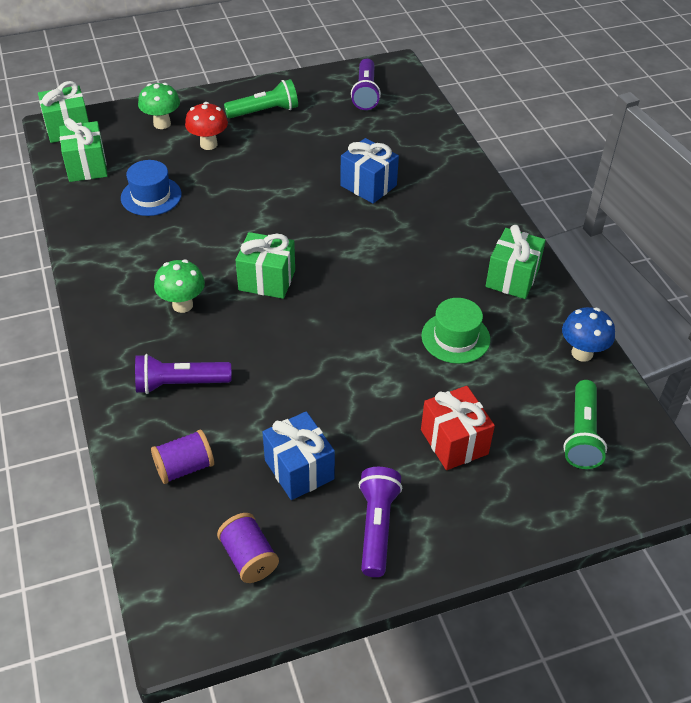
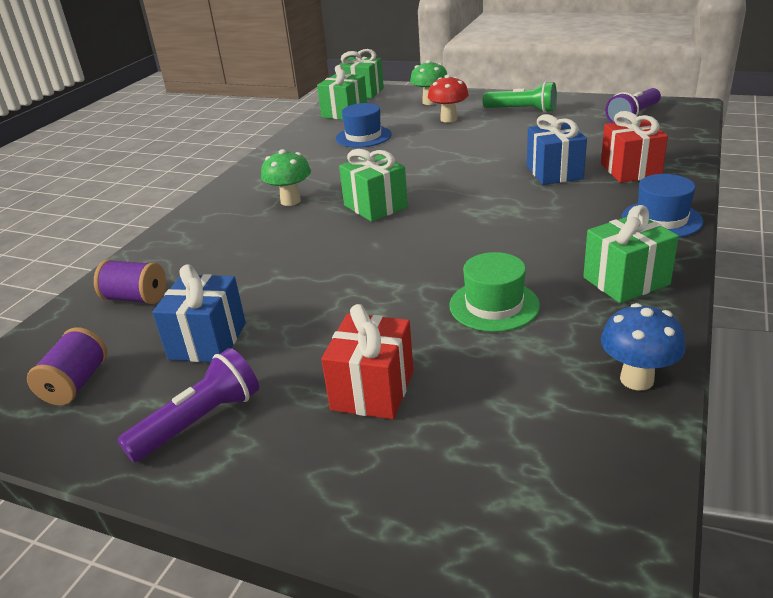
camera: 45 degrees right, 15 degrees down
purple flashlight [135,354,232,394] -> none
green flashlight [563,380,607,469] -> none
none -> red gift [601,111,668,183]
none -> blue hat [622,174,704,237]

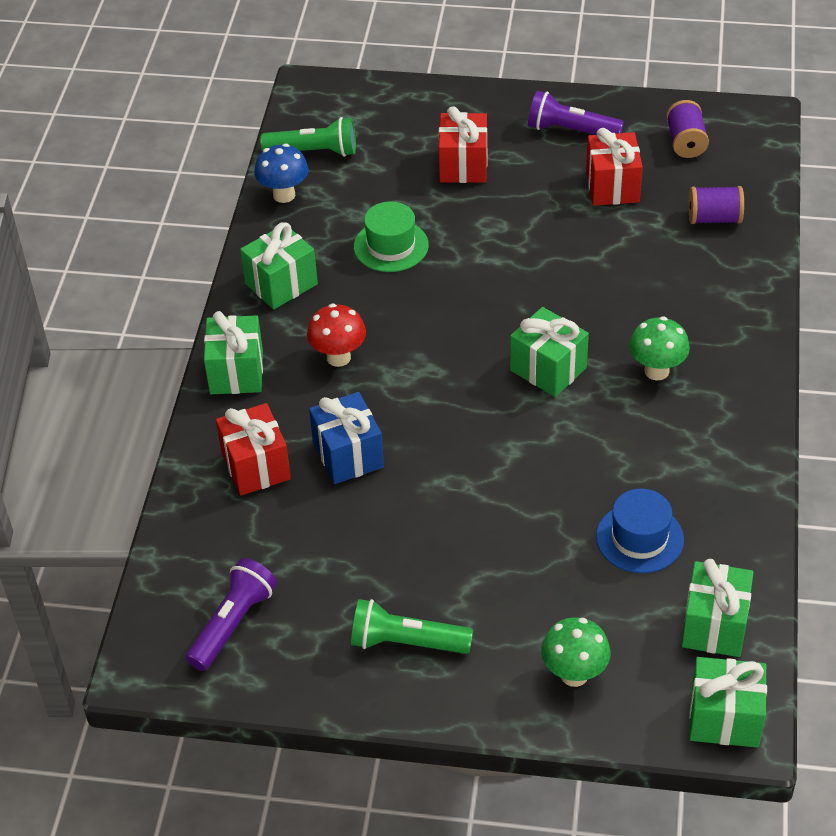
camera: 165 degrees right, 15 degrees up
purple flashlight [117,348,259,463] -> purple flashlight turned 75 degrees clockwise [528,91,624,135]
blue gift [152,264,246,362] -> red gift [586,128,643,206]
red mushroom [428,74,469,123] -> red mushroom moved to [307,304,366,367]
blue hat [622,174,704,237] -> green gift [204,311,263,394]
none -> green flashlight [260,117,356,157]

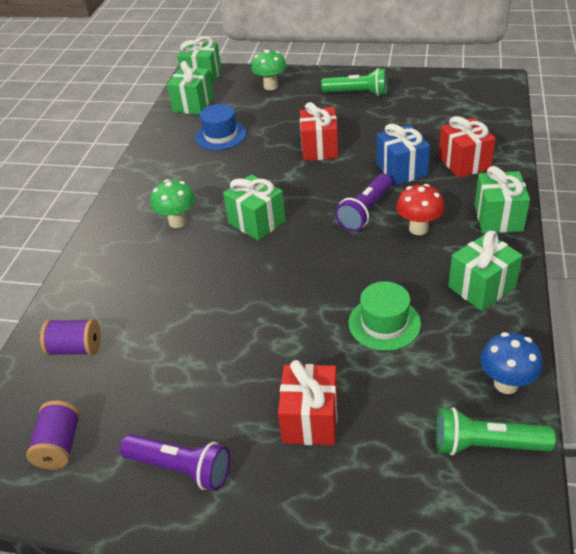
camera: 175 degrees left, 5 degrees down
purple flashlight [186,558,277,671] -> purple flashlight moved to [335,174,392,231]
red gift [586,128,643,206] -> red gift moved to [300,102,338,161]

